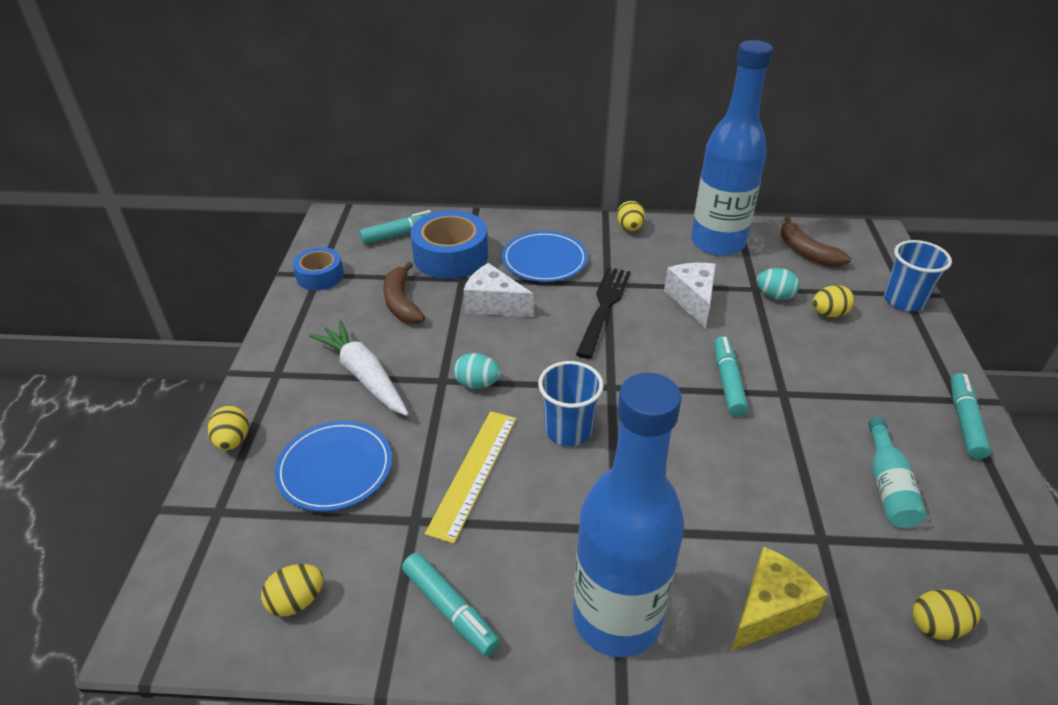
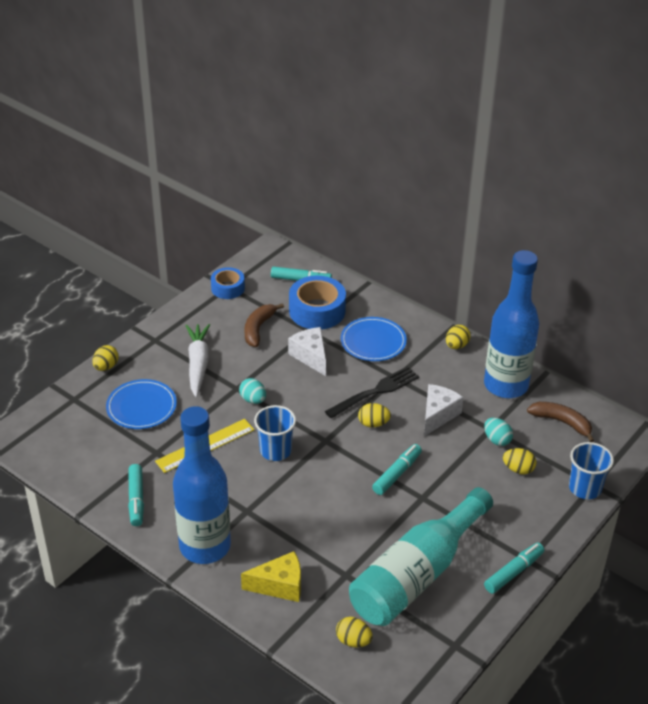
camera: 35 degrees right, 0 degrees up
yellow egg [261,564,323,617] -> yellow egg moved to [358,403,391,427]
brown banana [781,217,851,267] -> brown banana turned 120 degrees clockwise [527,402,595,442]
turquoise bottle [868,417,927,528] -> turquoise bottle [349,487,493,626], size x2.22

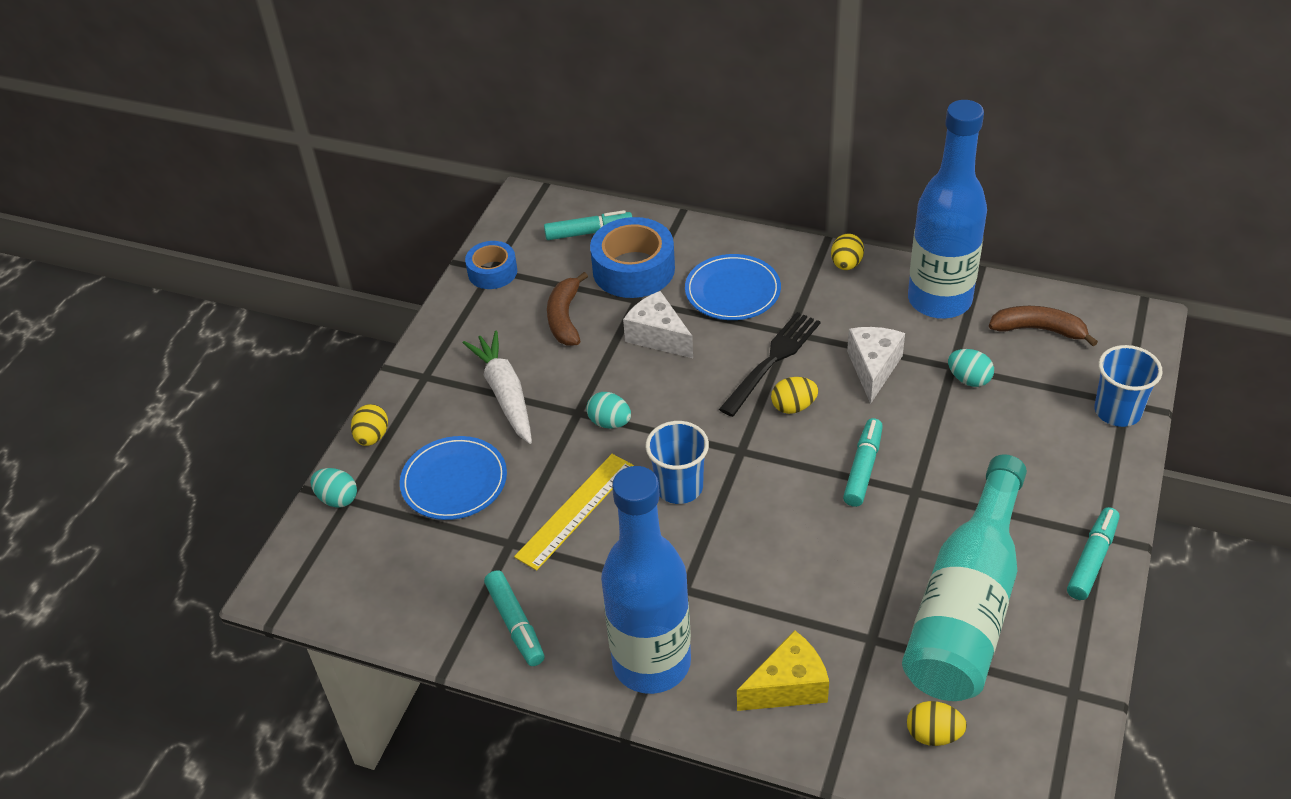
camera: 15 degrees left, 5 degrees up
yellow egg [503,448,536,474] -> none
none -> turquoise egg [311,468,357,508]

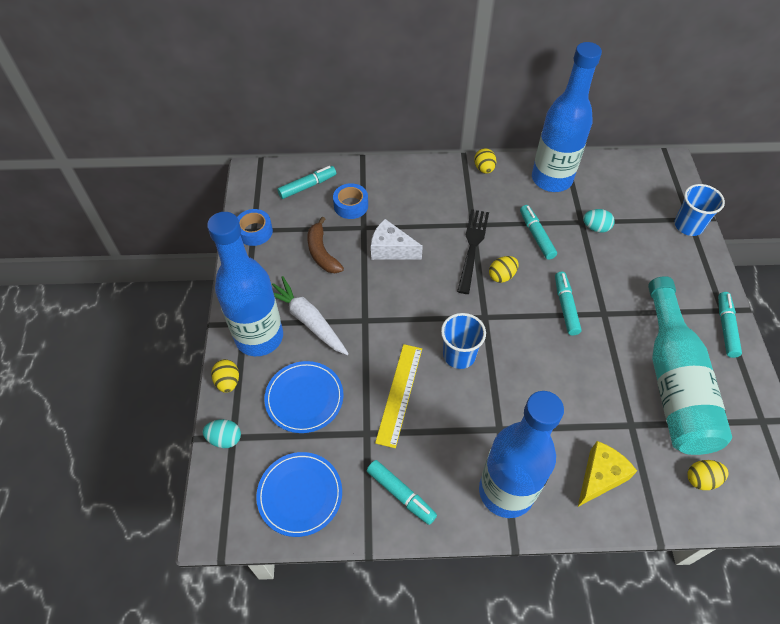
camera: 25 degrees left, 10 degrees up
turquoise egg [586,392,631,429] -> none
blue tape [590,217,675,298] -> blue tape [333,183,368,219], size x0.60
blue plate [685,254,781,320] -> blue plate moved to [256,452,342,537]
white cheese [847,327,905,404] -> turquoise marker [520,205,557,260]
brown banana [989,306,1098,346] -> none
none -> blue bottle [207,212,283,356]

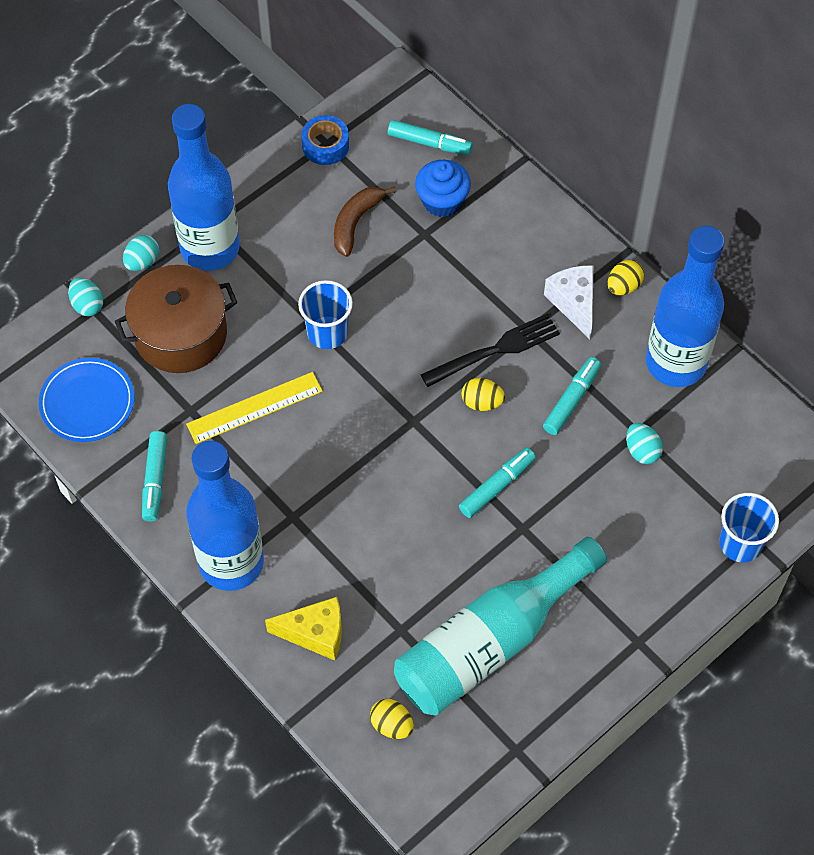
camera: 50 degrees right, 5 degrees up
yellow egg [211,359,239,393] -> turquoise egg [123,235,159,271]
blue plate [264,361,343,433] -> brown pot [115,265,237,373]
white carrot [272,276,349,355] -> none
blue tape [333,183,368,219] -> blue cupcake [415,160,471,217]
white cheese [371,219,423,260] -> white cheese moved to [544,265,593,339]
blue cup [441,313,486,369] -> blue cup moved to [298,280,353,349]
turquoise marker [718,292,742,358] -> none

